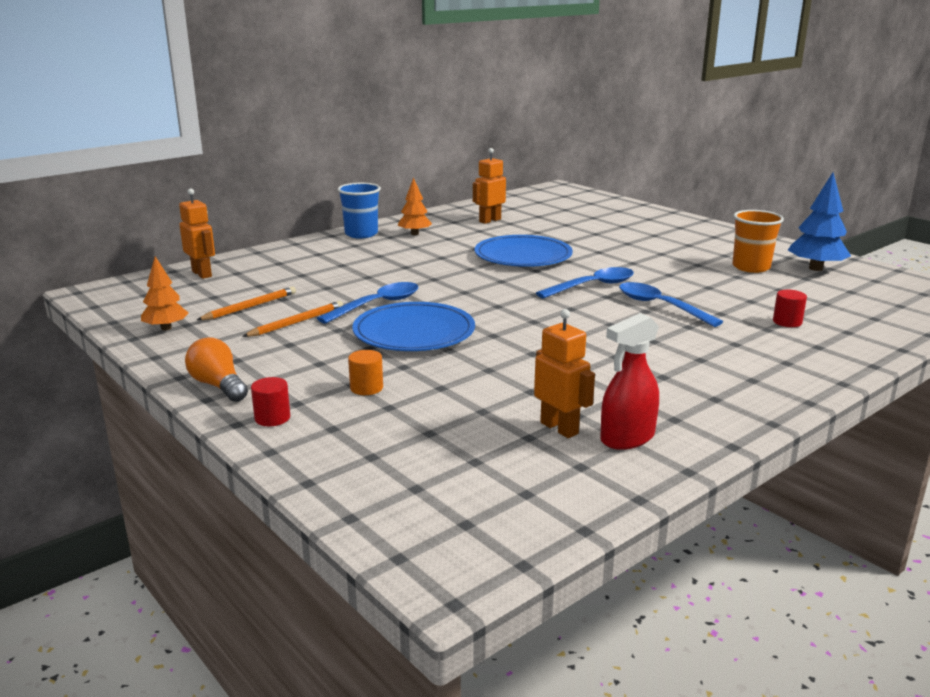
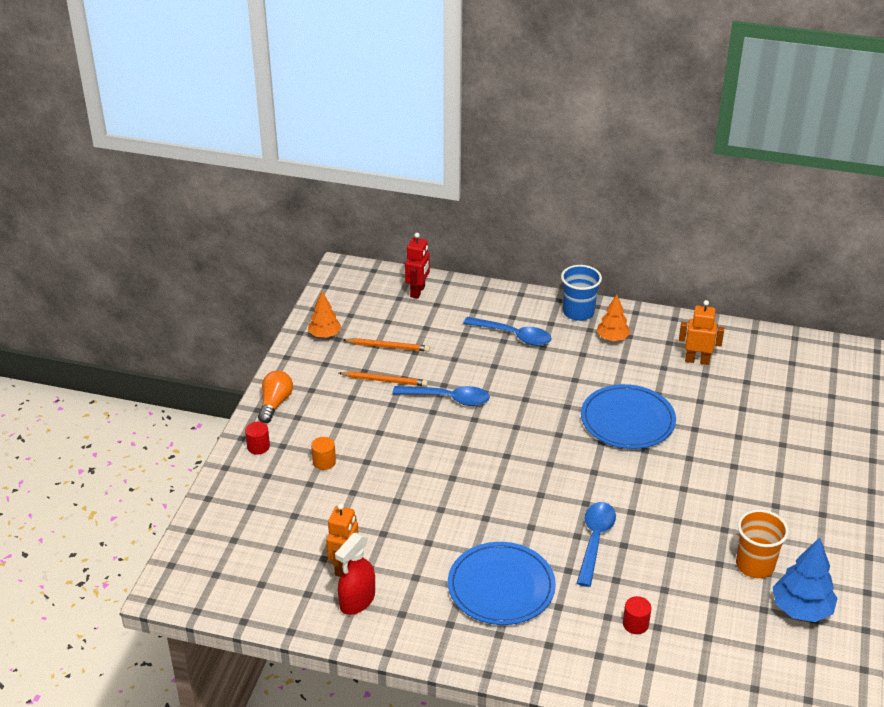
camera: 55 degrees right, 15 degrees up
orange robot [179,188,215,279] -> red robot [405,233,430,299]
blue plate [352,302,475,351] -> blue plate moved to [448,542,556,625]
blue spoon [536,267,634,299] -> blue spoon moved to [463,317,552,346]
red spray bottle [600,313,659,450] -> red spray bottle turned 75 degrees counterclockwise [335,533,375,615]

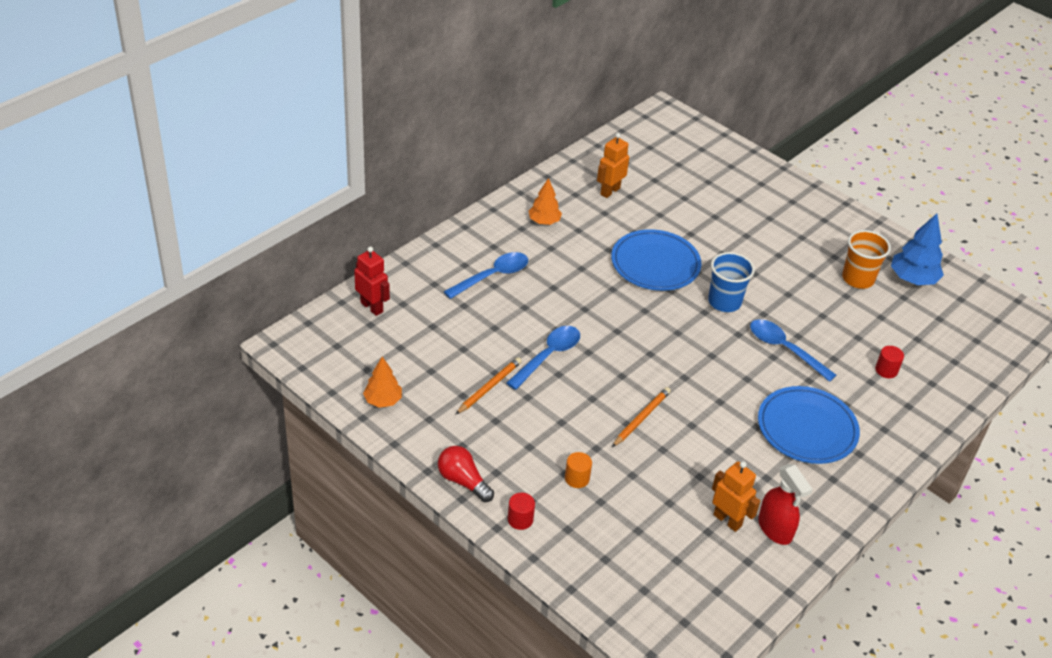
camera: 65 degrees left, 5 degrees up
orange light bulb [258,371,293,423] -> red light bulb [438,446,494,502]
orange pencil [343,338,430,352] -> orange pencil moved to [612,387,671,447]
blue cup [561,265,602,321] -> blue cup moved to [708,252,755,312]

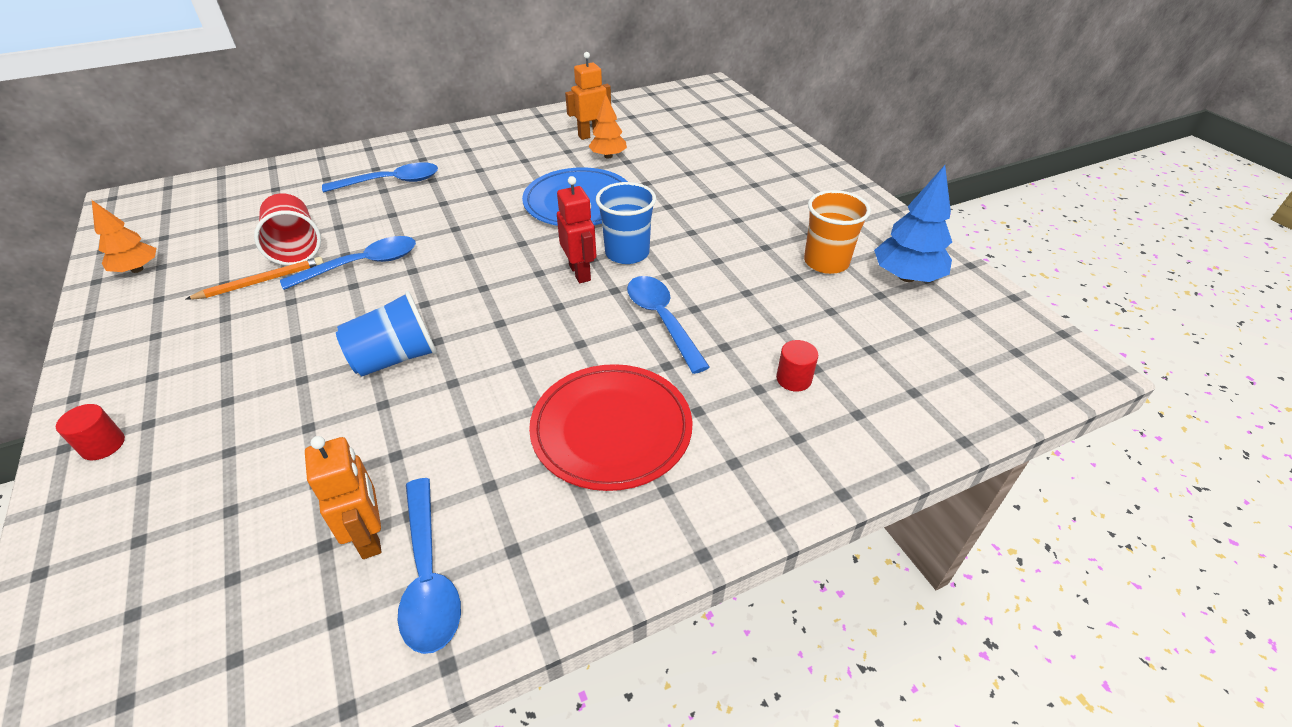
camera: 25 degrees right, 0 degrees up
red robot [354,246,390,316] -> red robot moved to [557,176,596,283]
red light bulb [438,446,494,502] -> none
orange tree [529,178,562,225] -> orange tree moved to [588,94,627,158]
orange cylinder [565,452,592,488] -> none
orange pencil [612,387,671,447] -> blue cup [336,291,437,376]
blue plate [758,386,860,464] -> red plate [529,364,693,491]
red spray bottle [758,464,813,545] -> blue spoon [397,478,461,654]
none -> red cup [254,193,321,266]

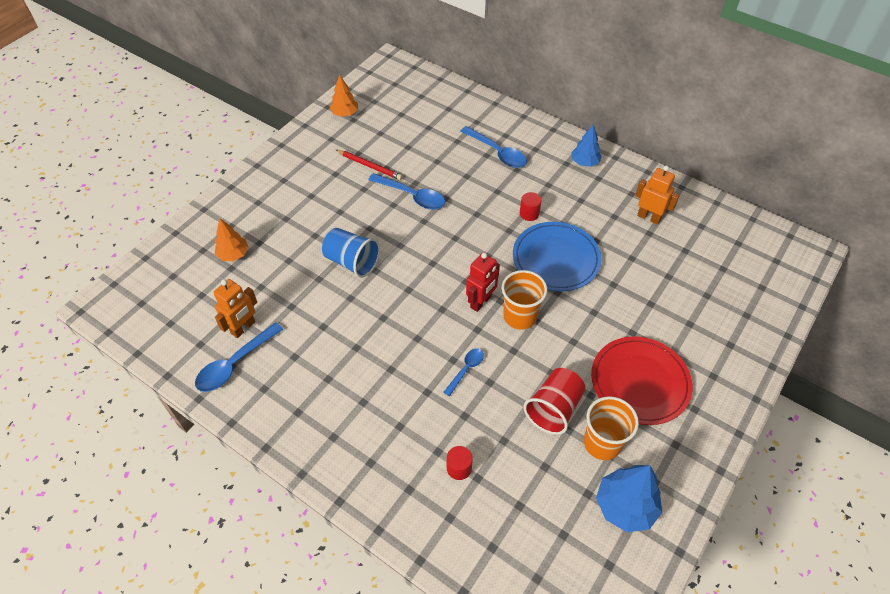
camera: 60 degrees right, 10 degrees up
red cylinder [56,404,125,460] -> red cylinder moved to [520,192,542,221]
orange pencil [185,257,324,300] -> red pencil [336,150,402,180]
red cup [254,193,321,266] -> red cup moved to [523,368,586,435]
red plate [529,364,693,491] -> red plate moved to [591,336,693,425]
orange tree [588,94,627,158] -> orange tree moved to [215,218,249,261]
blue cup [596,182,656,264] -> orange cup [502,270,547,330]
blue spoon [627,276,710,374] -> blue spoon [443,348,484,396], size x0.59
none -> blue tree [571,124,602,167]

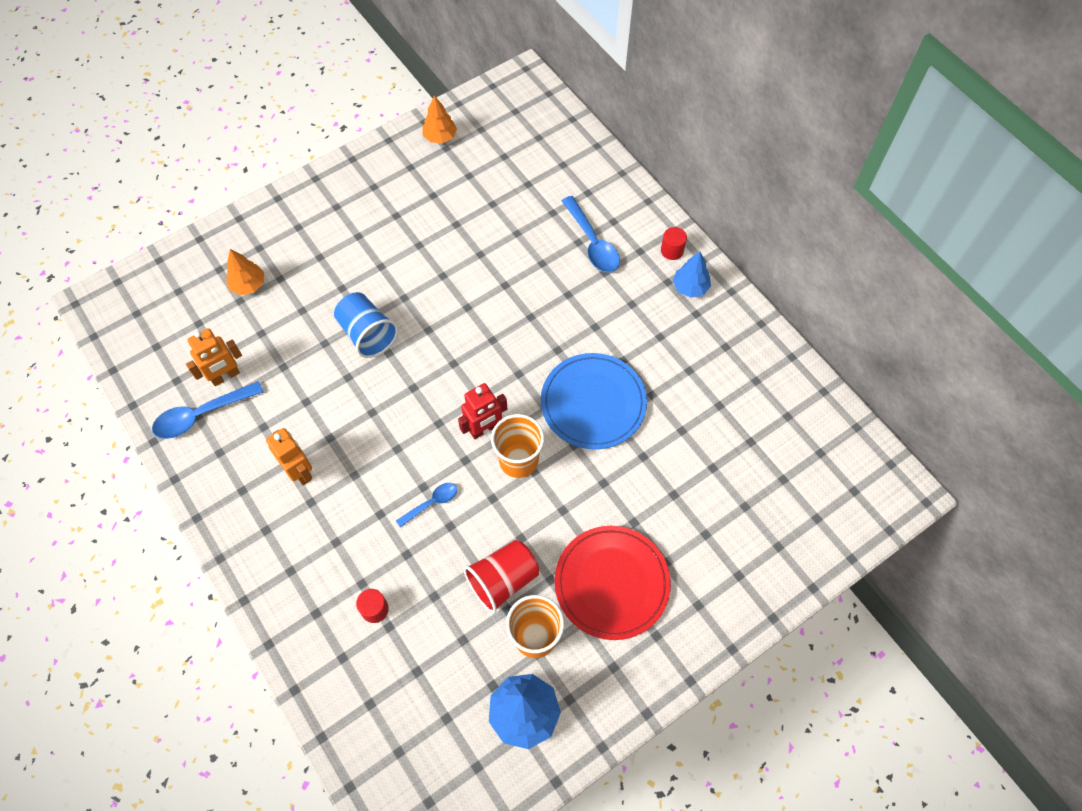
camera: 20 degrees right, 10 degrees up
red pencil [336,150,402,180] -> none
blue spoon [368,173,445,210] -> none
red cylinder [520,192,542,221] -> red cylinder moved to [661,227,687,260]
orange robot [635,166,680,225] -> orange robot moved to [266,428,312,485]

